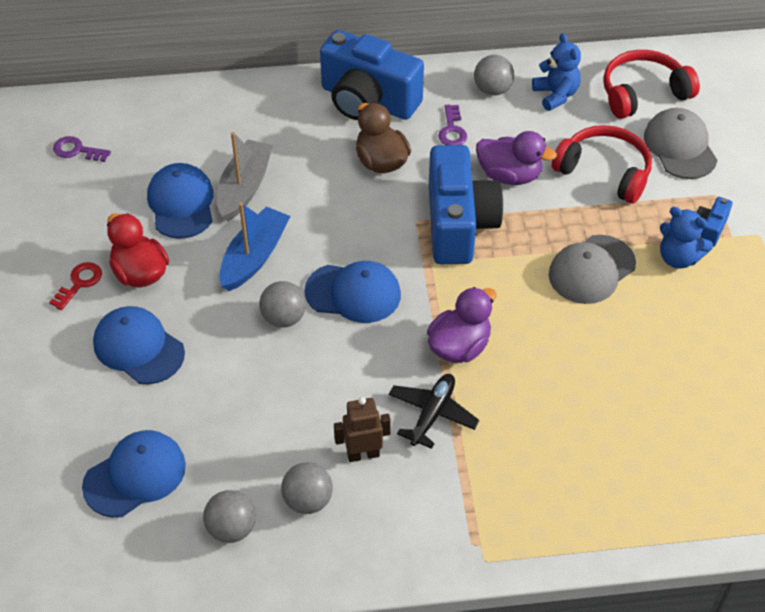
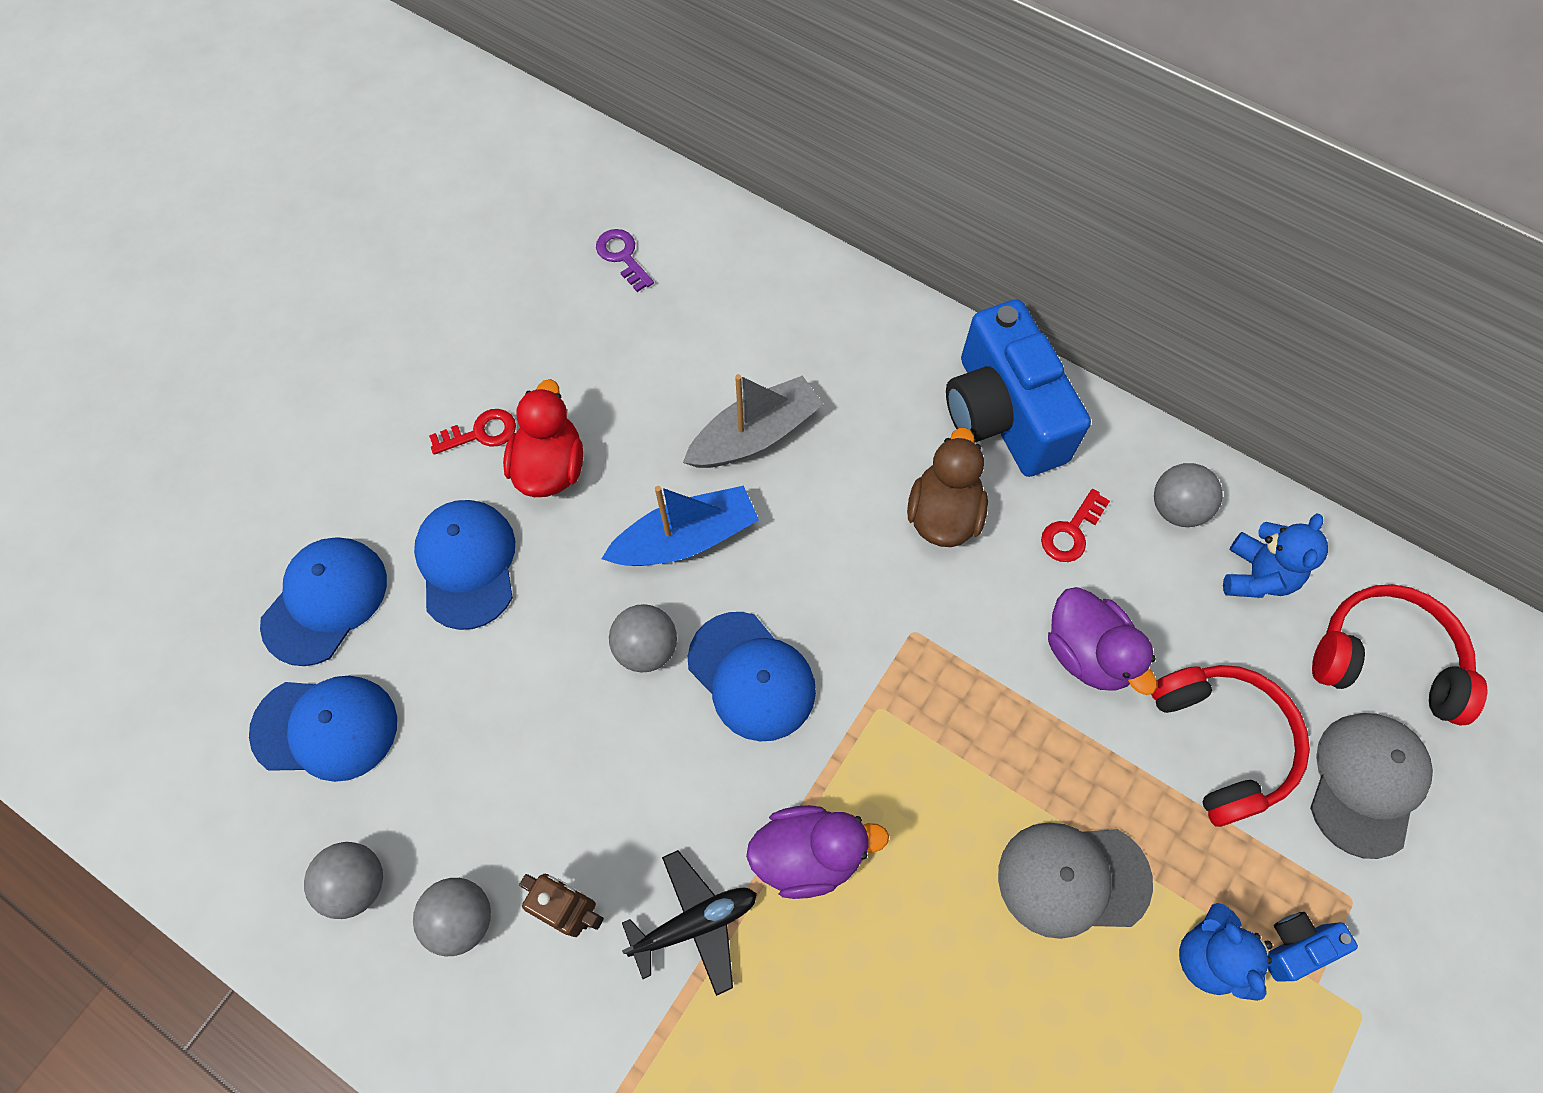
camera: 40 degrees right, 15 degrees up
blue cap [147,163,214,239] -> blue cap moved to [260,538,387,666]
blue camera [429,145,504,264] -> none
purple key [438,104,467,145] -> red key [1041,489,1110,562]

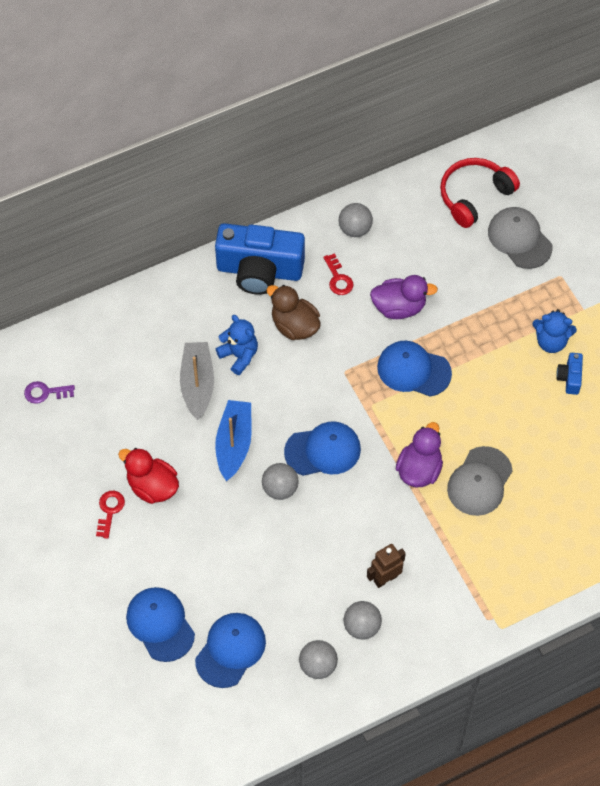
camera: 60 degrees left, 5 degrees down
blue cap [414,500,515,630] -> blue cap moved to [377,341,452,397]
black plane [622,850,757,996] -> none
grey cap [998,823,1153,939] -> grey cap moved to [447,446,513,516]
red headphones [1151,665,1310,827] -> none
blue teddy bear [1223,513,1328,598] -> blue teddy bear moved to [216,315,258,375]
blue camera [1268,912,1358,982] -> blue camera moved to [556,353,583,395]

